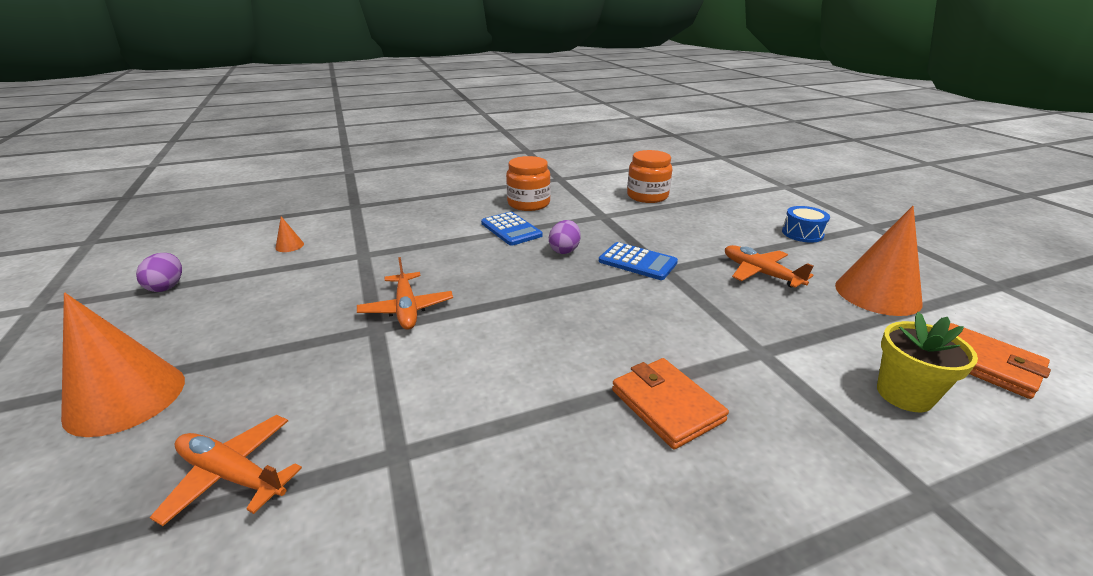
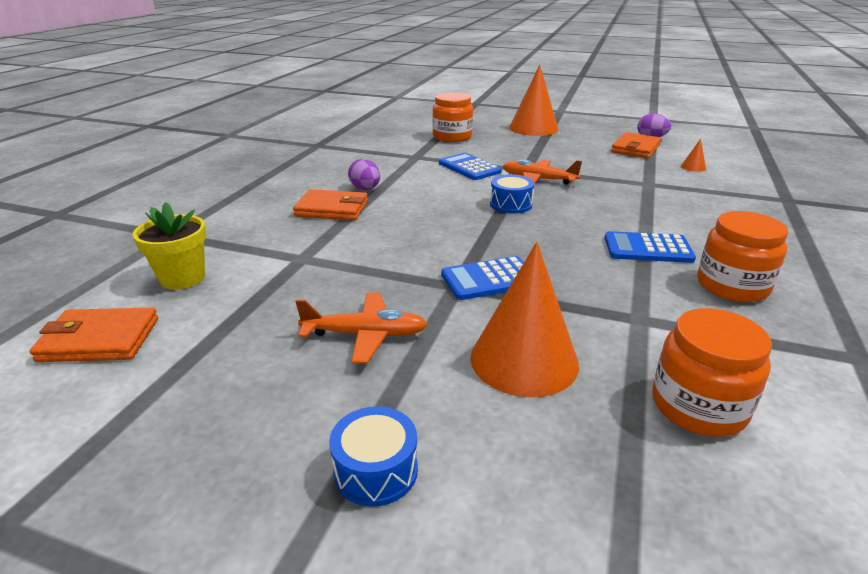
camera: 130 degrees right, 0 degrees up
orange plane [149,415,302,526] -> orange jar [433,92,473,142]
purple egg [549,220,581,254] -> purple egg moved to [348,159,380,190]
orange cone [835,206,923,316] -> orange cone moved to [470,242,579,397]
none -> blue calculator [439,153,502,180]
none -> blue drum [490,174,534,213]
none -> orange wallet [611,132,661,158]

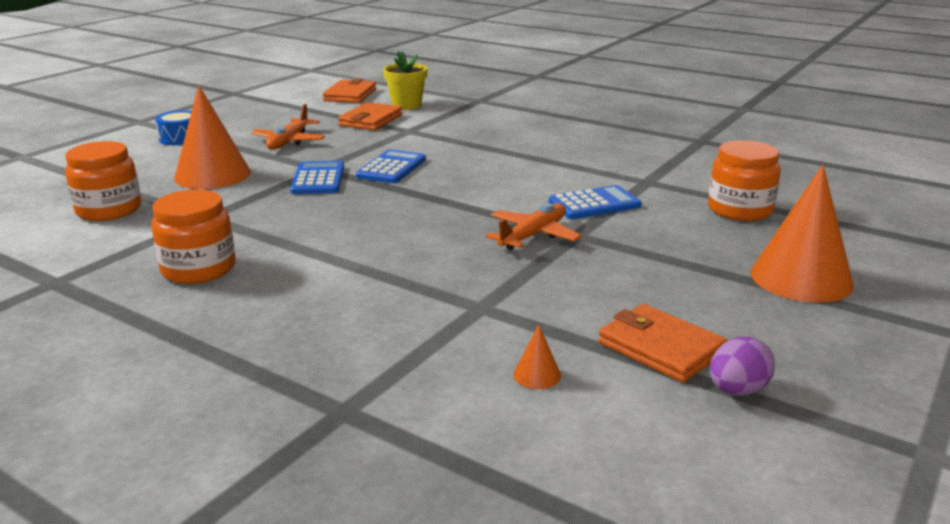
camera: 105 degrees right, 5 degrees down
orange wallet [293,189,368,220] -> orange wallet moved to [338,102,402,131]
purple egg [348,159,380,190] -> none
blue drum [490,174,534,213] -> none
blue calculator [605,231,696,263] -> blue calculator moved to [356,150,426,183]

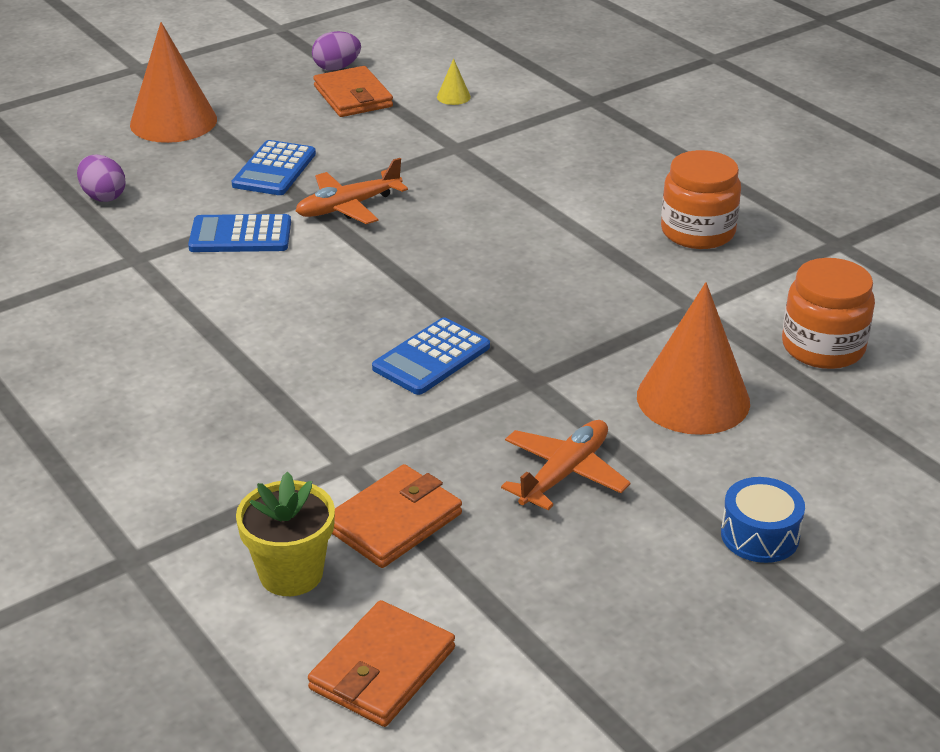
camera: 160 degrees left, 10 degrees up
blue calculator [290,161,344,194] -> blue calculator moved to [232,140,316,195]
orange cone [513,325,561,389] -> yellow cone [437,58,471,105]
orange jar [708,140,781,221] -> purple egg [77,155,126,202]

